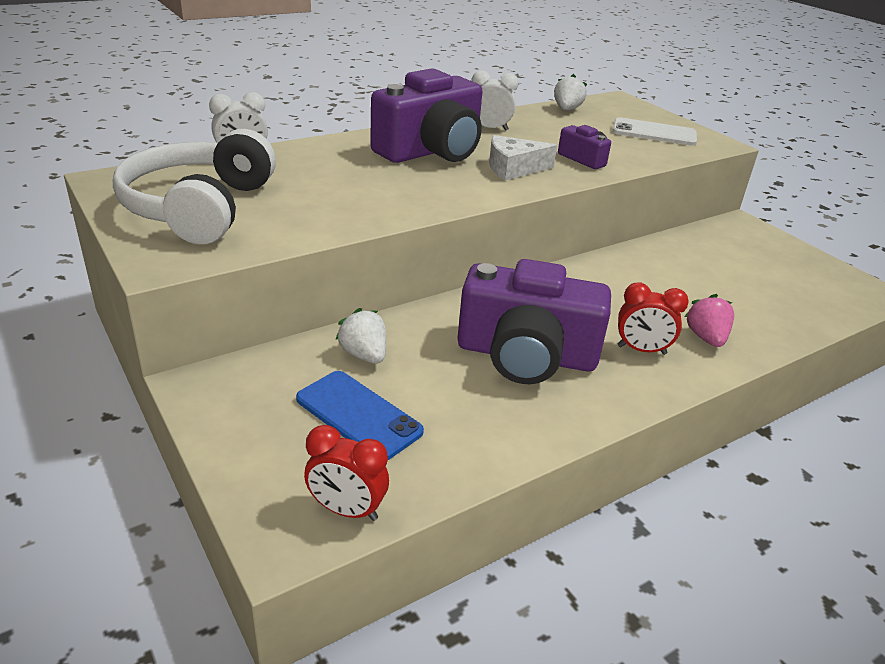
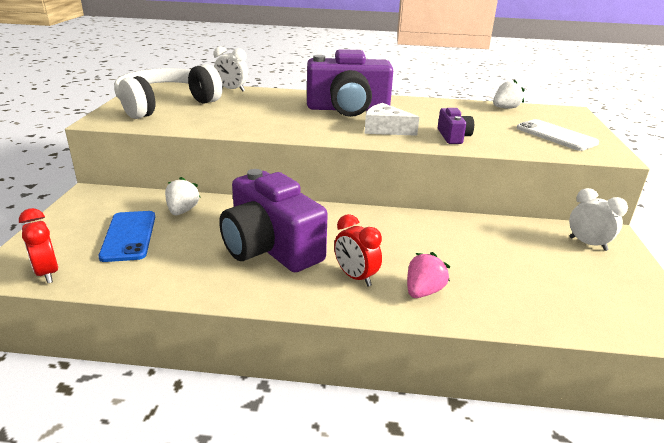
camera: 40 degrees right, 5 degrees down
white clock [471,71,518,131] -> white clock moved to [569,188,628,251]

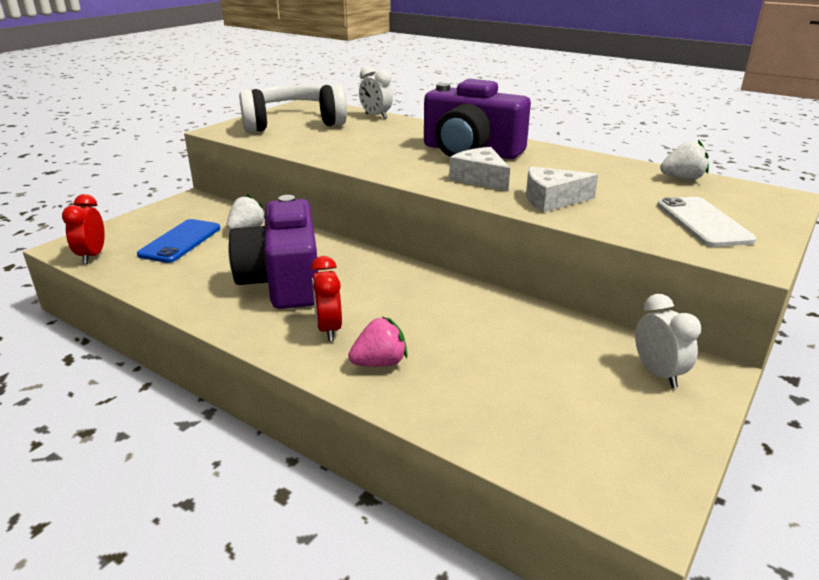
camera: 30 degrees right, 0 degrees up
purple camera [438,108,474,144] -> white cheese [526,166,598,212]

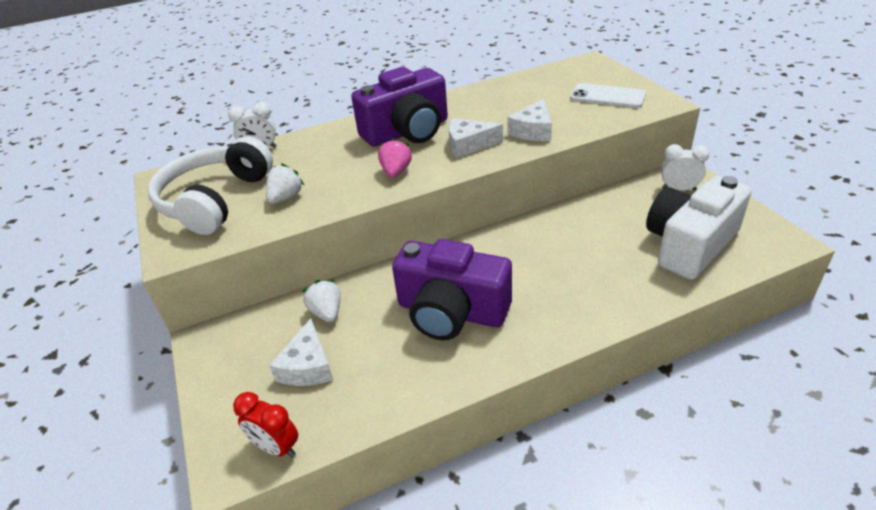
camera: 55 degrees left, 10 degrees up
blue phone [137,219,220,263] -> white cheese [269,318,333,386]
red clock [311,256,342,341] -> none
pink strawberry [348,317,408,367] -> pink strawberry moved to [378,138,412,178]
white strawberry [660,139,709,180] -> white strawberry moved to [266,163,304,204]
none -> white camera [646,176,752,280]

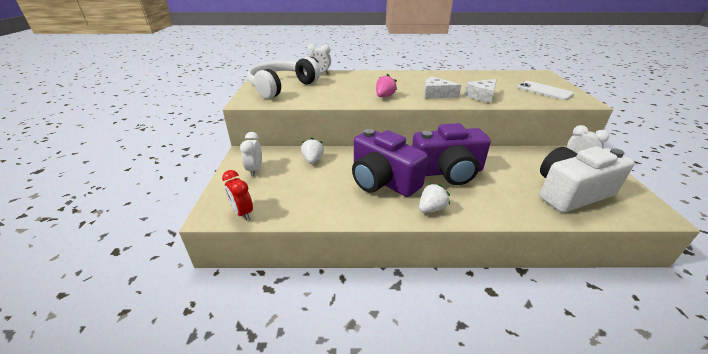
camera: 20 degrees right, 5 degrees down
white strawberry [266,163,304,204] -> white strawberry moved to [419,183,450,213]
white cheese [269,318,333,386] -> none
purple camera [351,67,448,147] -> purple camera moved to [412,123,491,185]
none -> white clock [240,132,262,176]

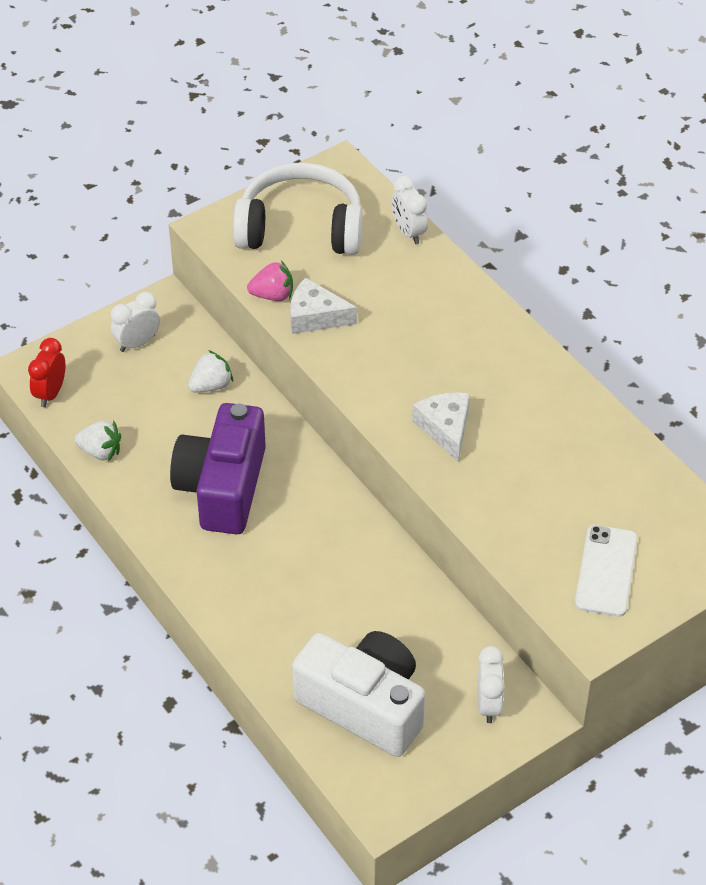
camera: 55 degrees right, 15 degrees up
pink strawberry [376,74,397,97] -> pink strawberry moved to [247,260,293,301]
purple camera [412,123,491,185] -> none
white strawberry [419,183,450,213] -> white strawberry moved to [74,420,121,461]
white cheese [464,79,497,103] -> white cheese moved to [290,278,357,334]

